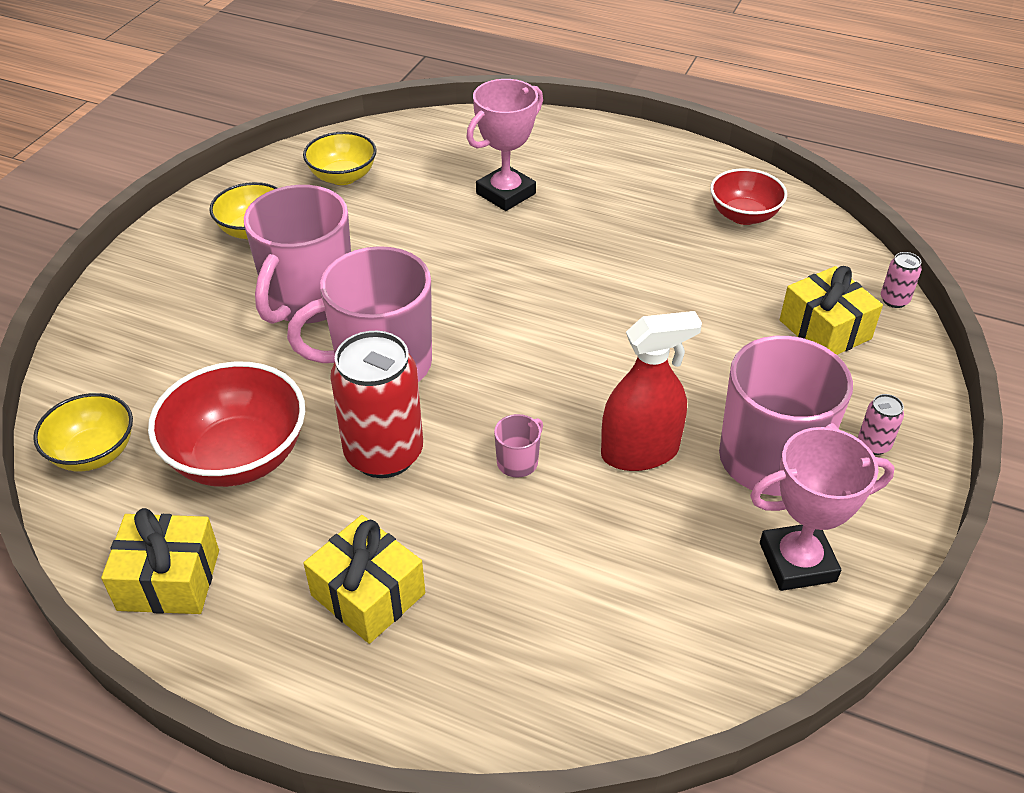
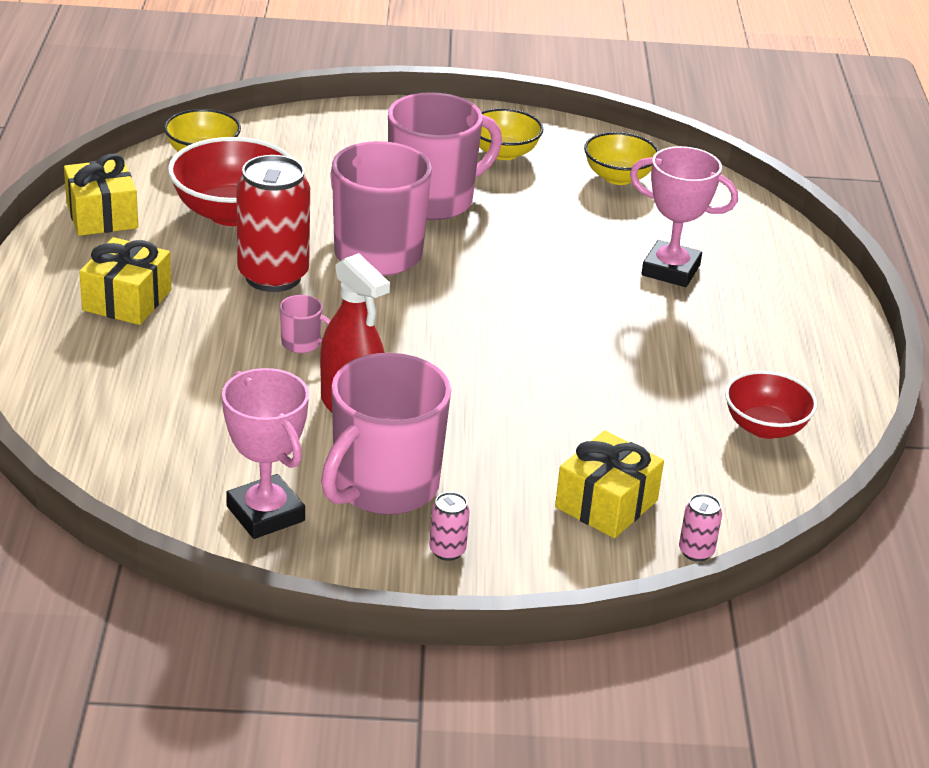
camera: 65 degrees right, 10 degrees down
pink mug [244,185,351,324] -> pink mug turned 150 degrees clockwise [388,92,502,220]

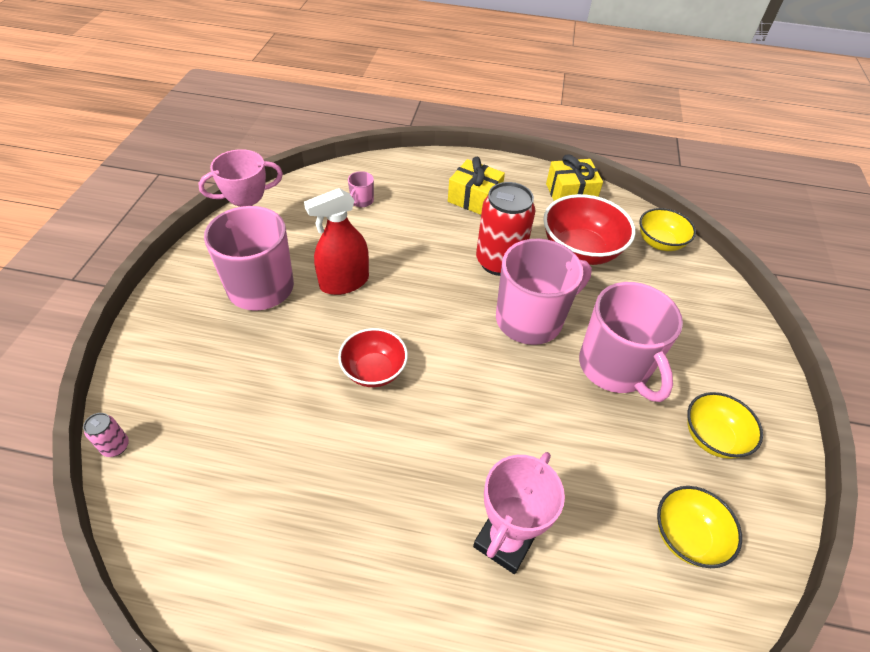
camera: 100 degrees right, 15 degrees up
pink mug [280,295,331,353] -> pink mug moved to [348,171,374,207]
pink can [430,492,469,561] -> none
yellow gift [555,430,664,538] -> none
red bowl [725,371,817,439] -> red bowl moved to [338,328,408,387]

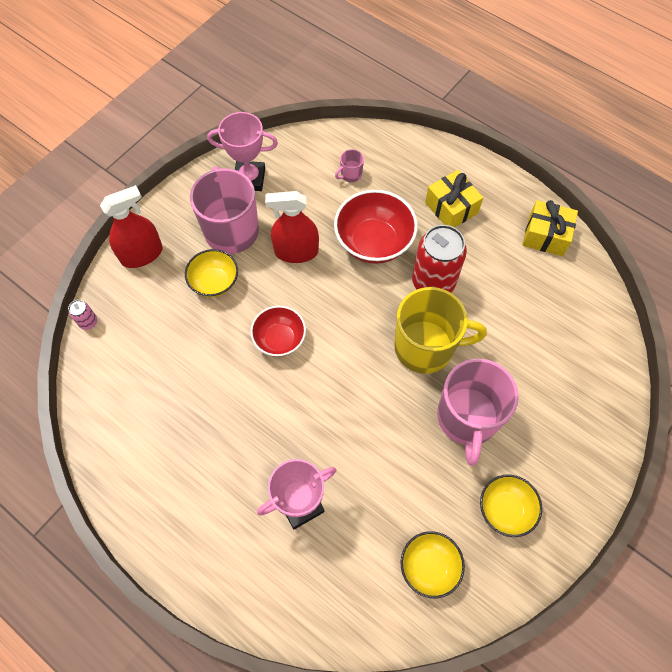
camera: 30 degrees right, 15 degrees up
pink mug [496,239,592,345] -> yellow mug [394,287,487,374]
red bowl [543,194,635,265] -> red bowl moved to [334,190,418,264]
yellow bowl [639,208,696,251] -> yellow bowl moved to [185,249,238,297]
none -> red spray bottle [100,185,163,268]

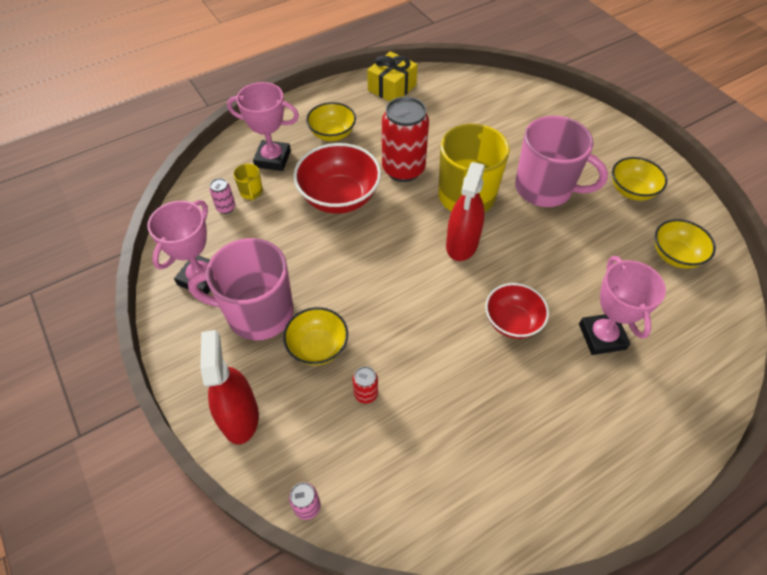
camera: 70 degrees left, 10 degrees down
red bowl [250,306,306,357] -> red bowl moved to [485,283,549,339]
red spray bottle [265,191,319,263] -> red spray bottle moved to [446,162,485,261]
pink mug [335,149,364,182] -> yellow mug [233,164,263,201]
yellow gift [425,170,483,227] -> yellow bowl [306,102,356,141]
none -> pink can [209,178,235,214]
none -> pink trophy [227,82,299,171]
none -> red can [353,366,378,404]

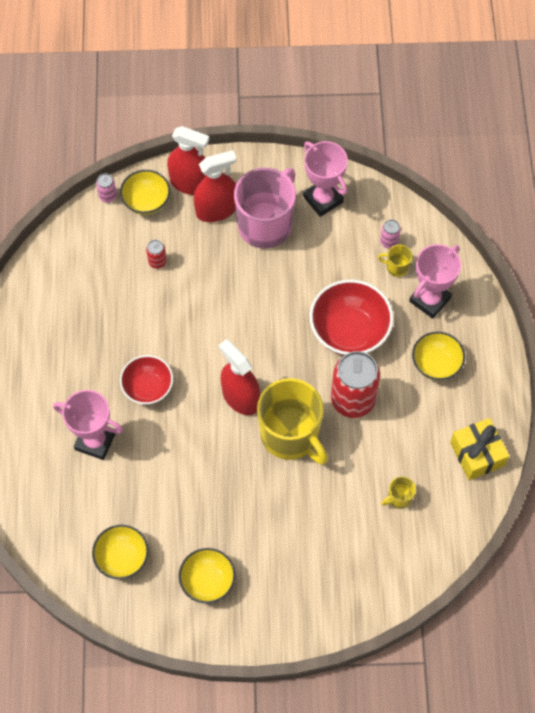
camera: 120 degrees right, 10 degrees up
yellow bowl [283,307,348,366] -> yellow bowl moved to [120,170,170,215]
pink mug [515,116,608,207] -> none
none -> red spray bottle [194,150,237,222]
none -> yellow mug [381,476,416,509]

